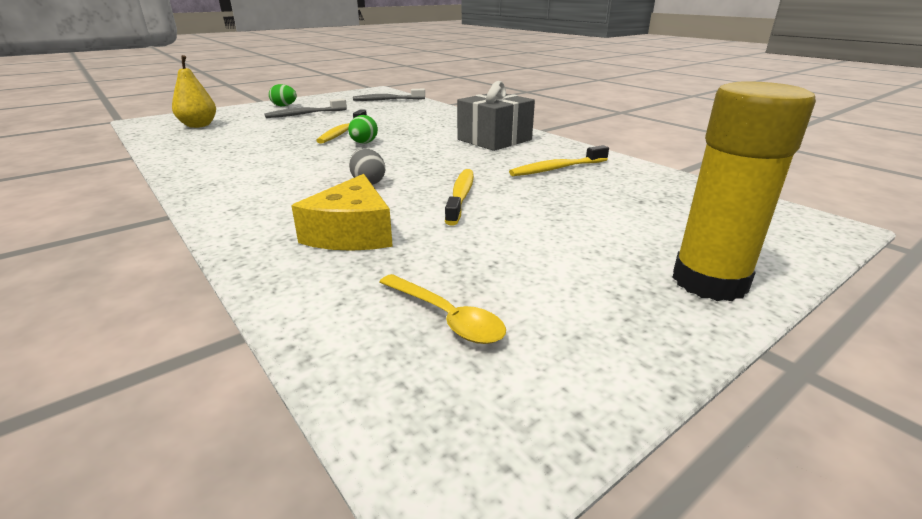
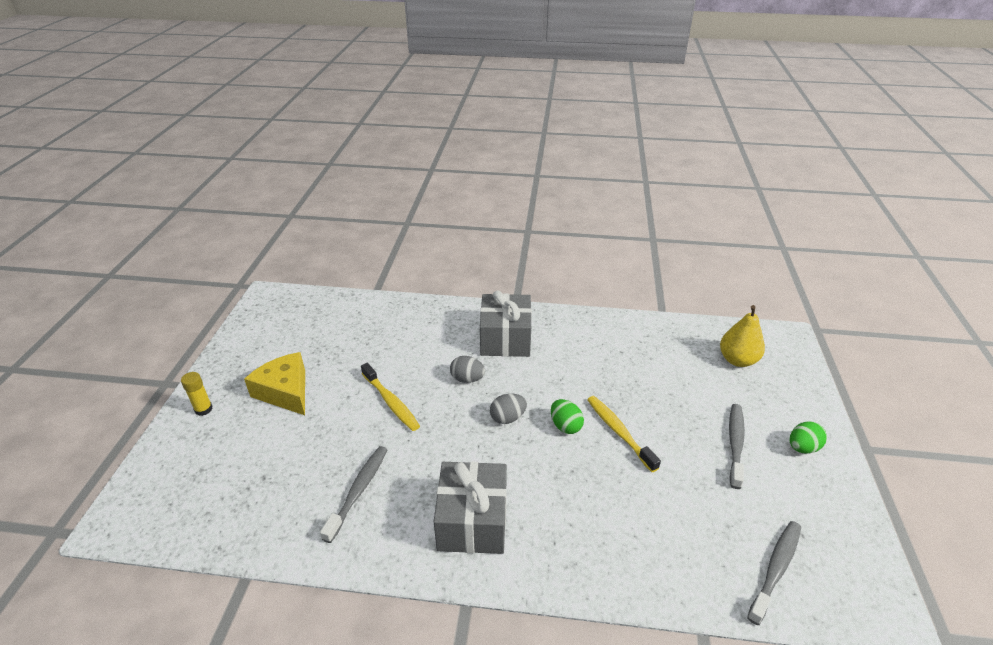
camera: 135 degrees right, 10 degrees up
yellow cheese [291,174,393,251] -> yellow cheese moved to [244,352,305,415]
yellow spoon [380,274,506,344] -> none
yellow toothbrush [509,145,609,176] -> grey toothbrush [320,446,387,543]
yellow glue stick [672,81,816,301] -> yellow glue stick [181,372,213,416], size x0.43
none -> grey gift [480,291,532,357]
none -> grey egg [490,394,527,424]

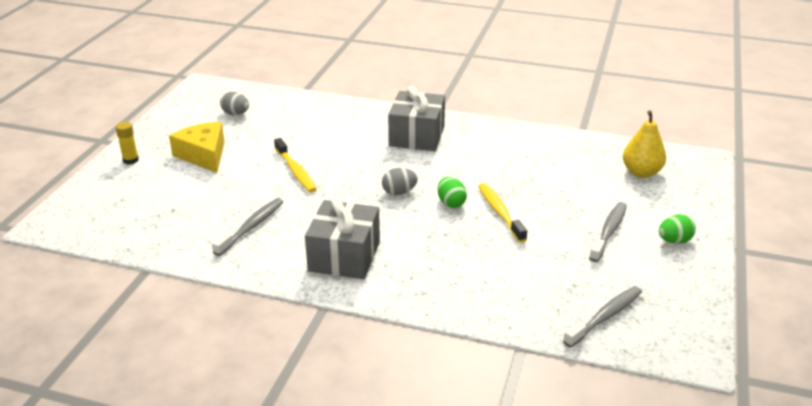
camera: 10 degrees right, 5 degrees down
grey egg [450,356,485,383] -> grey egg moved to [220,92,249,115]

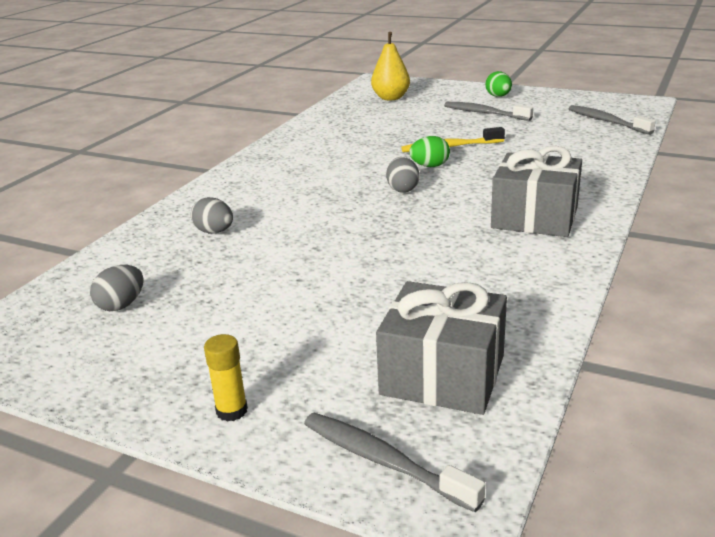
camera: 80 degrees left, 5 degrees down
yellow cheese [169,122,225,173] -> none
grey toothbrush [212,198,283,256] -> grey toothbrush moved to [304,413,485,512]
yellow toothbrush [274,138,317,193] -> none
grey gift [388,86,445,151] -> grey gift moved to [376,281,507,415]
none -> grey egg [191,197,233,233]

